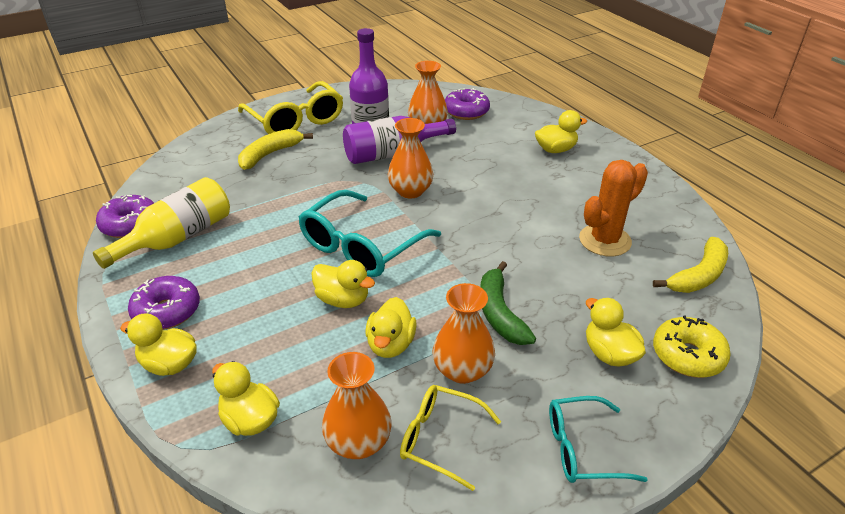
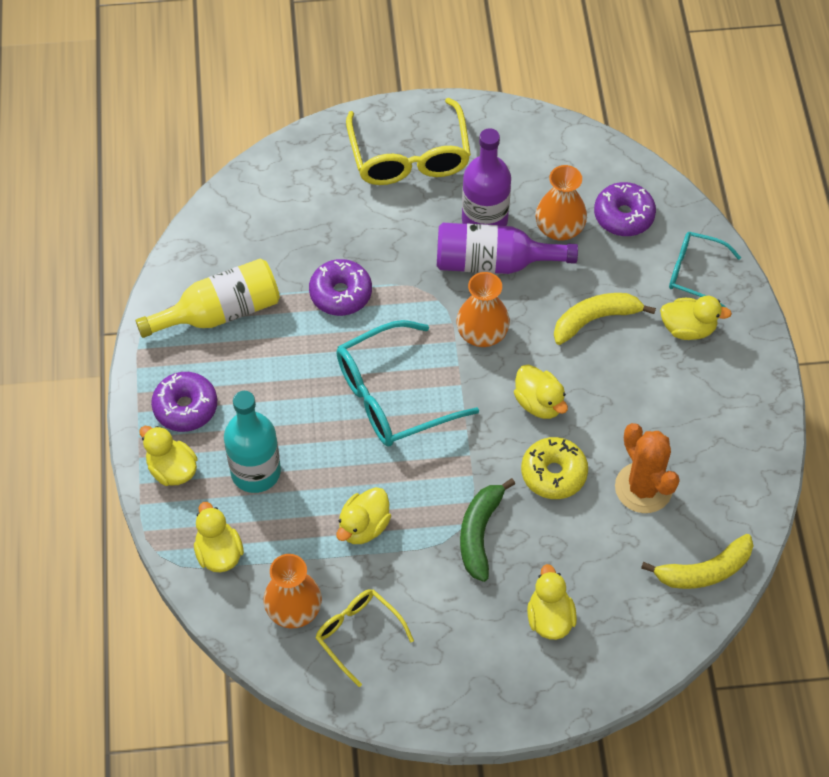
camera: 25 degrees right, 20 degrees up
purple donut [96,195,154,238] -> purple donut moved to [309,259,372,316]
yellow banana [238,129,313,170] -> yellow banana moved to [554,293,656,345]
yellow duck [311,260,375,308] -> yellow duck moved to [514,365,568,419]
orange vase [432,283,495,384] -> none
turquoise glasses [549,396,648,483] -> turquoise glasses moved to [669,232,741,307]
orange cactus [579,160,648,256] -> orange cactus turned 75 degrees clockwise [615,423,680,513]
yellow donut [653,315,731,378] -> yellow donut moved to [521,437,588,499]
none -> turquoise bottle [224,391,281,493]

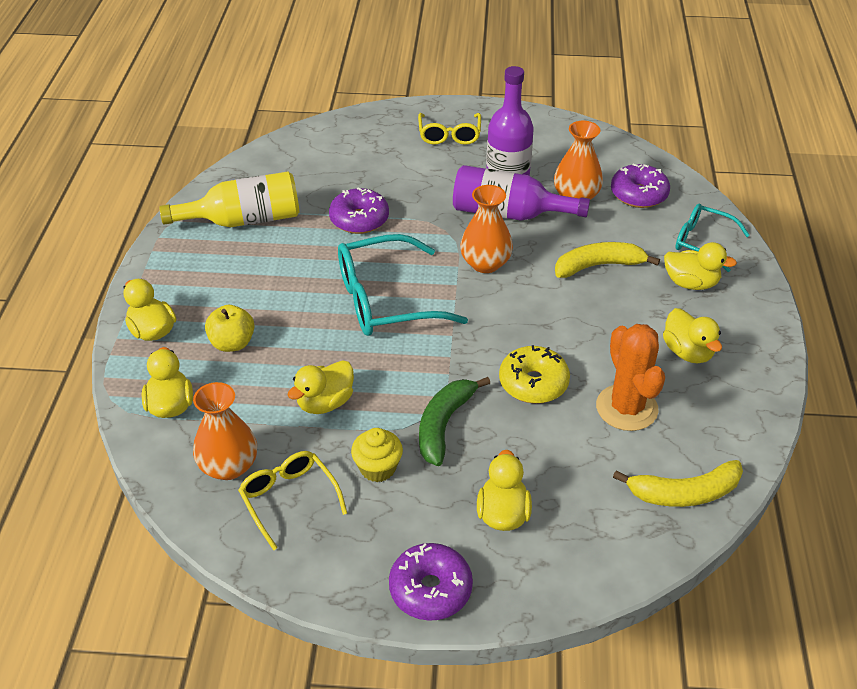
camera: 10 degrees right, 15 degrees down
purple donut [151,372,217,432] -> purple donut moved to [389,543,473,621]
turquoise bottle [224,391,281,493] -> yellow apple [205,305,254,352]
yellow glasses [346,98,471,185] -> yellow glasses [418,113,481,145], size x0.59
yellow duck [514,365,568,419] -> yellow duck moved to [663,308,722,363]
none -> yellow cupcake [351,428,403,482]

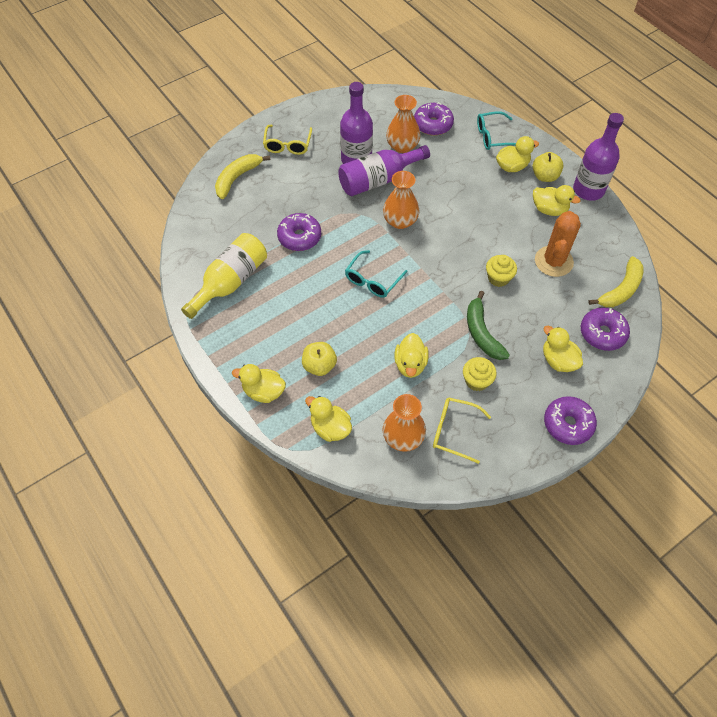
camera: 40 degrees left, 15 degrees up
turquoise glasses [338,234,468,336] -> turquoise glasses [345,250,408,298], size x0.59
yellow glasses [418,113,481,145] -> yellow glasses turned 45 degrees clockwise [263,125,312,155]
yellow donut [499,345,570,404] -> yellow cupcake [486,255,517,287]
yellow banana [555,242,660,278] -> yellow banana moved to [215,154,271,199]
orange cactus [596,324,665,431] -> orange cactus turned 75 degrees clockwise [535,211,581,277]
none -> yellow apple [533,152,563,182]
none -> purple bottle [573,113,624,201]
none -> purple donut [581,307,630,351]

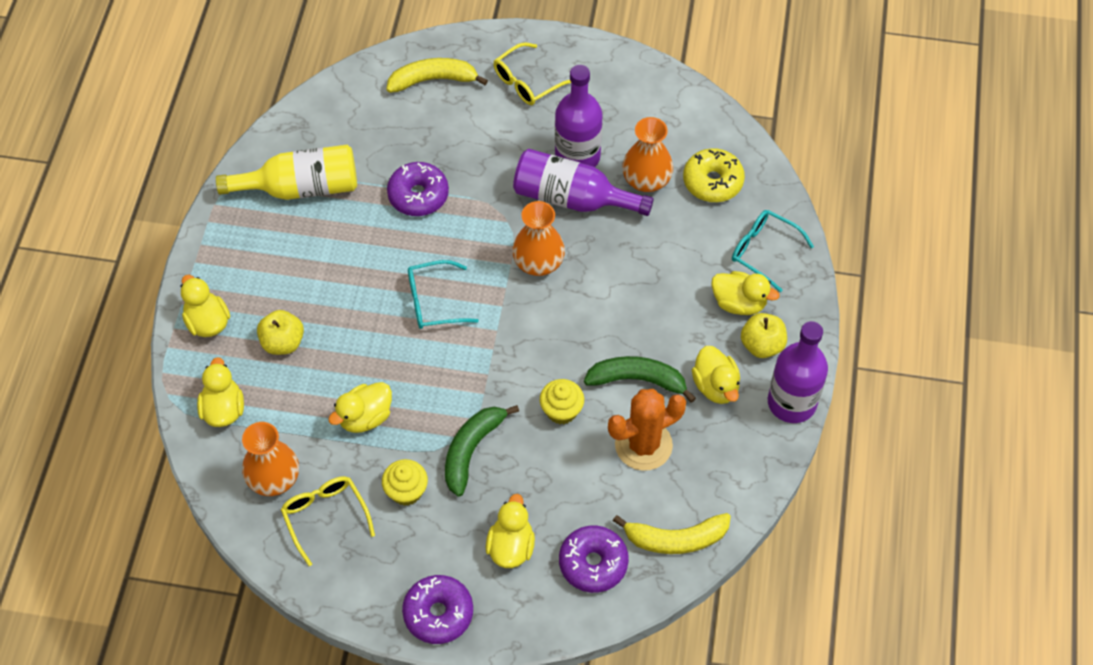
camera: 45 degrees right, 0 degrees up
purple donut [414,102,454,136] -> yellow donut [683,148,745,202]
none -> green banana [584,356,696,403]

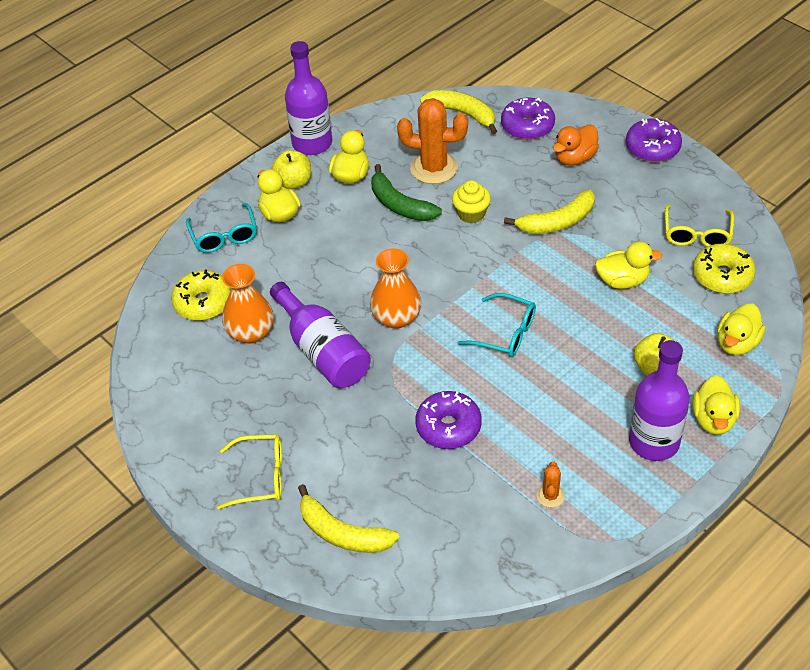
camera: 140 degrees left, 10 degrees down
yellow bottle [216,145,357,200] -> orange cactus [537,461,565,508]
orange vase [242,422,299,496] -> yellow donut [693,244,756,294]
yellow cupcake [382,459,428,506] -> none
green banana [445,405,519,496] -> yellow banana [504,189,595,234]
yellow duck [486,494,535,568] -> orange duck [553,125,599,166]
purple bottle [555,65,603,167] -> purple bottle moved to [629,340,690,461]

